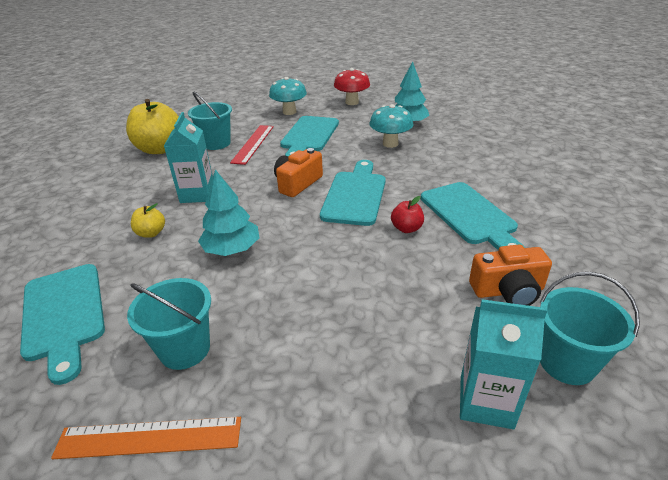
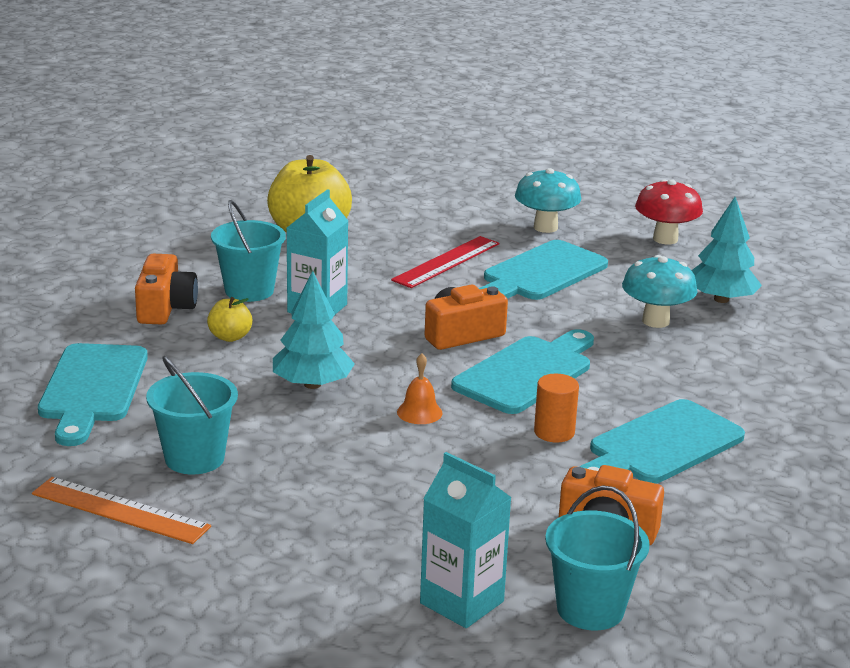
camera: 25 degrees right, 10 degrees down
turquoise bucket [188,92,232,150] -> turquoise bucket moved to [211,200,286,302]
red apple [391,196,424,233] -> orange cylinder [534,374,579,443]
turquoise cutting board [421,182,525,250] -> turquoise cutting board turned 45 degrees clockwise [580,399,745,484]
none -> orange camera [135,254,198,324]
none -> orange bell [397,353,443,424]

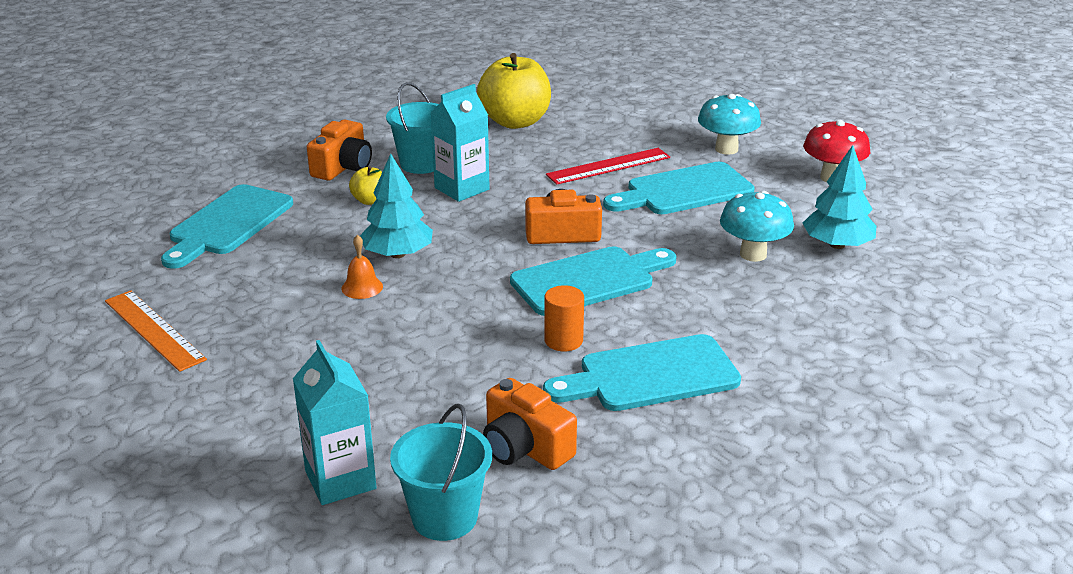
camera: 25 degrees right, 5 degrees up
turquoise bucket [146,356,238,474] -> none
orange bell [397,353,443,424] -> orange bell moved to [342,235,383,299]

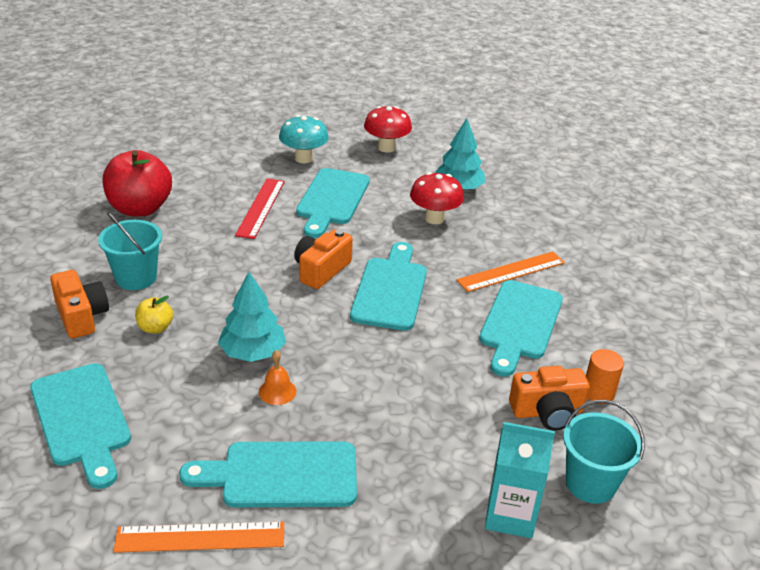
camera: 55 degrees left, 5 degrees up
turquoise carton [431,84,490,202] -> none
yellow apple [477,53,551,129] -> red apple [103,150,172,216]
orange cylinder [544,285,584,351] -> orange cylinder moved to [586,349,624,404]
turquoise mushroom [720,191,794,262] -> red mushroom [410,172,464,224]
none -> turquoise cutting board [179,442,357,507]
none -> orange ruler [456,251,565,292]

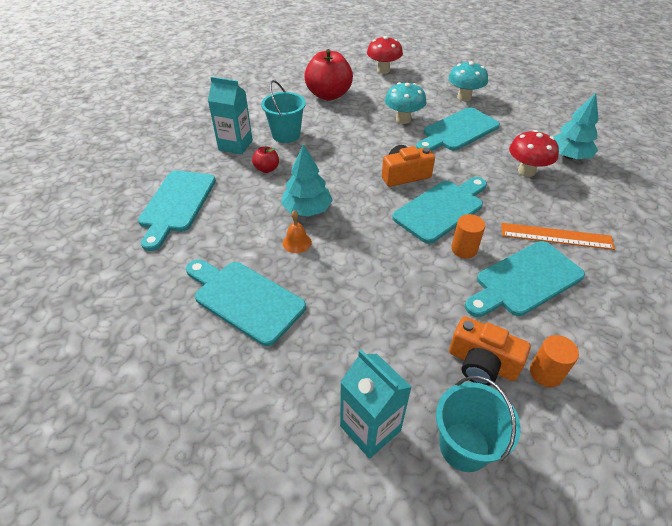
camera: 40 degrees right, 10 degrees up
orange camera [50,270,109,338] -> turquoise carton [208,77,253,155]
orange ruler [113,522,284,553] -> none
yellow apple [135,296,173,334] -> red apple [252,147,279,173]
red ruler [235,178,285,239] -> turquoise mushroom [385,82,426,124]
red mushroom [364,106,412,153] -> red mushroom moved to [367,36,403,74]
none -> orange cylinder [451,214,485,259]

